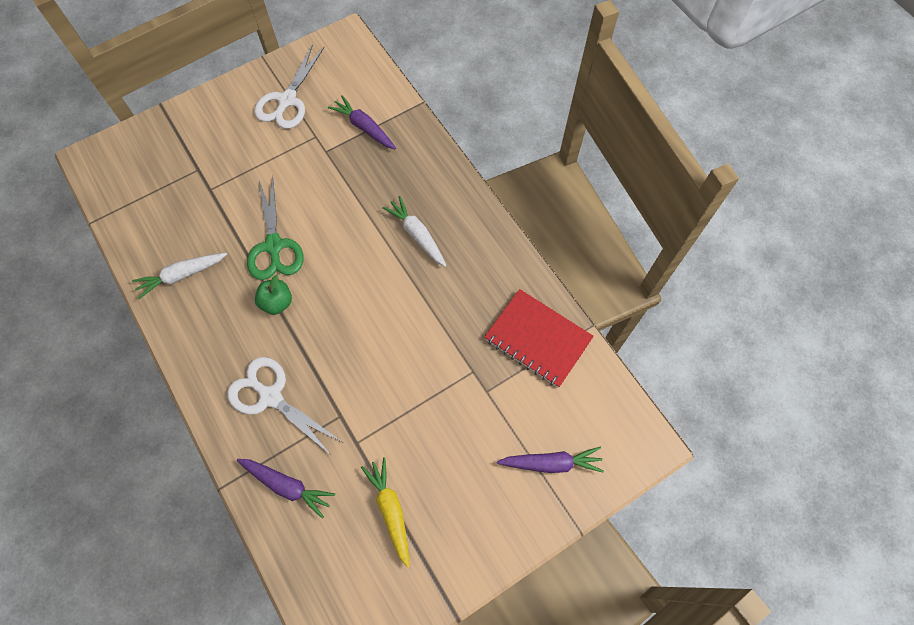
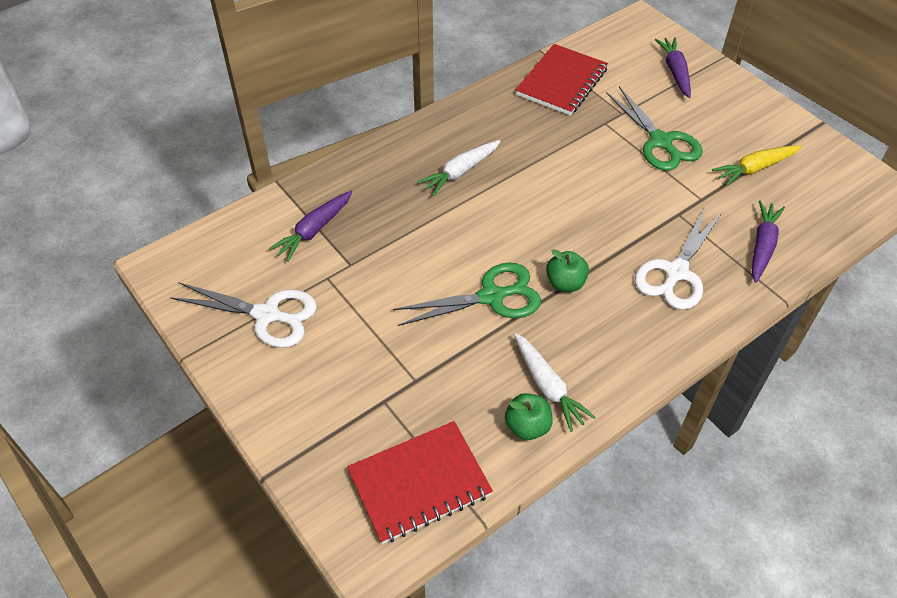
camera: 95 degrees left, 15 degrees down
none -> red notebook [347,421,493,544]
none -> green apple [505,393,553,440]
none -> green scissors [606,86,703,171]

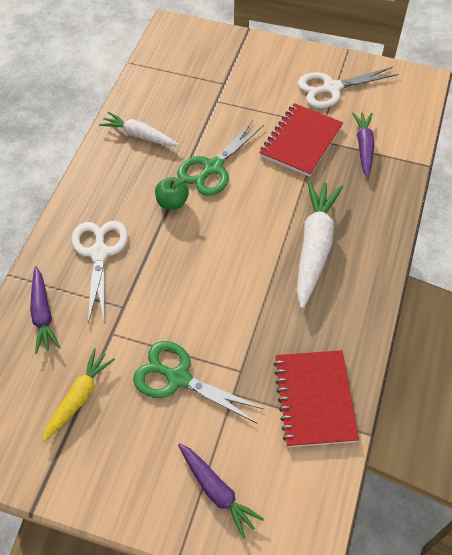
camera: 145 degrees right, 5 degrees up
red notebook [347,421,493,544] -> red notebook moved to [259,103,343,177]
white carrot [417,140,501,196] -> white carrot [297,180,343,309], size x1.63
green apple [505,393,553,440] -> none

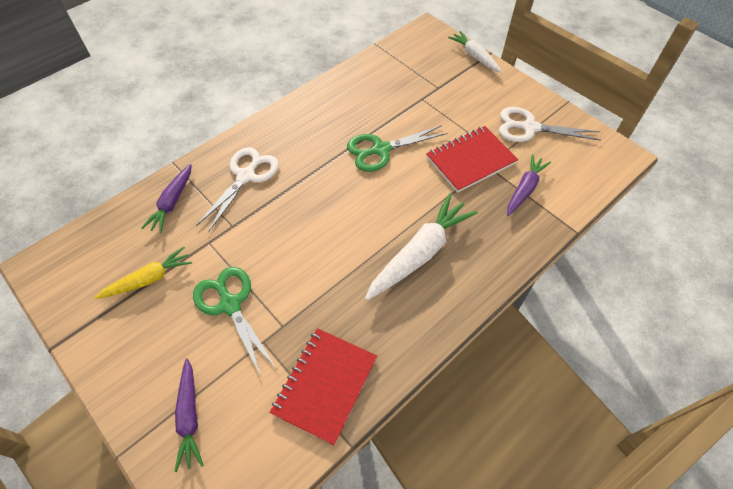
camera: 30 degrees right, 0 degrees up
white carrot [99,112,179,146] -> white carrot moved to [448,31,502,72]
green apple [155,177,189,210] -> none

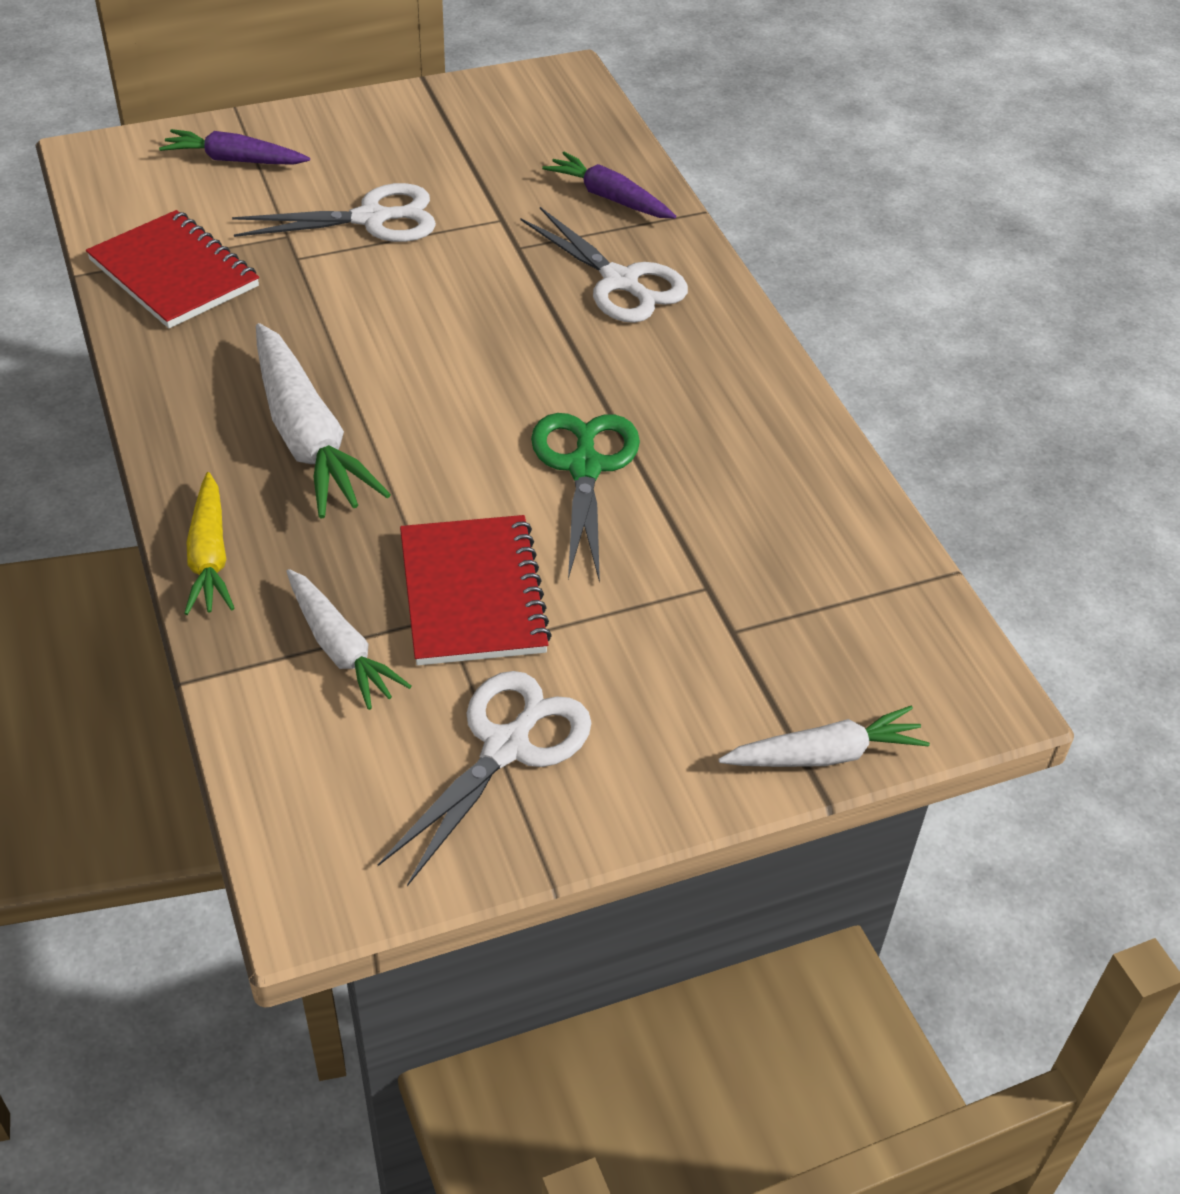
camera: 110 degrees right, 10 degrees down
yellow carrot [95,247,192,299] -> yellow carrot moved to [184,472,235,615]
green scissors [193,267,277,376] -> white scissors [232,183,436,242]
purple carrot [507,154,551,216] -> white carrot [286,569,411,710]

